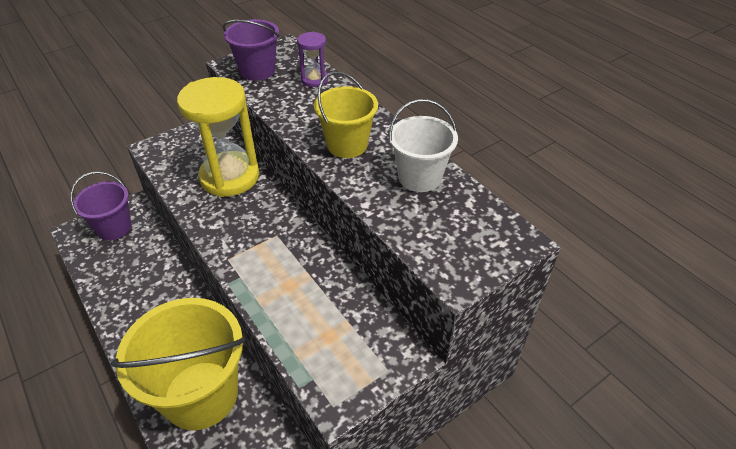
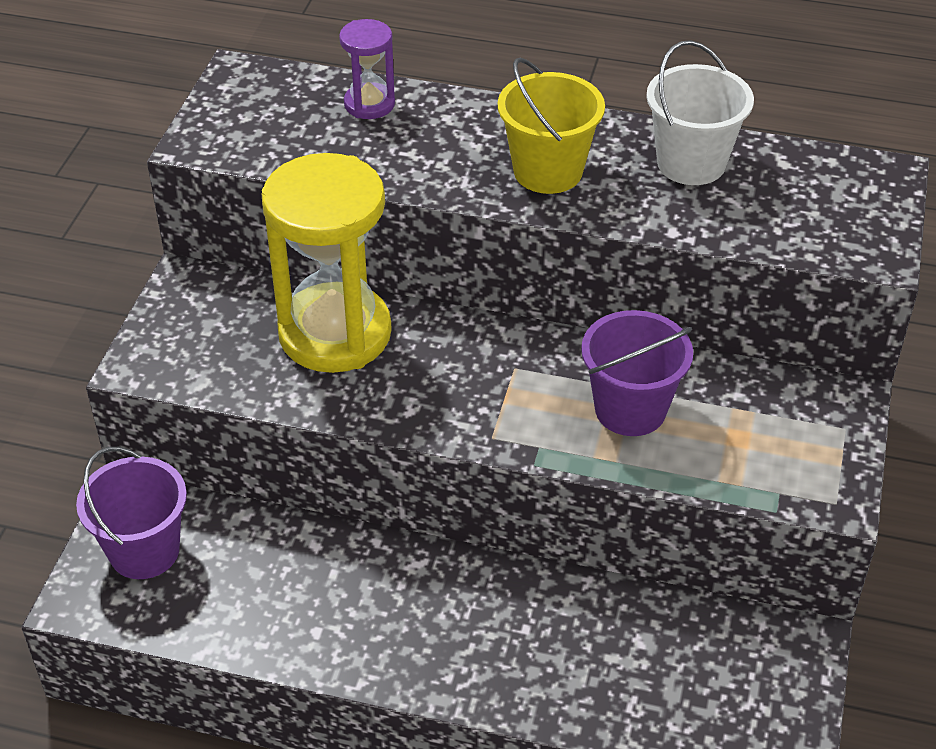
camera: 40 degrees left, 0 degrees up
yellow bucket [111,298,246,430] -> none
purple bucket [223,19,279,81] -> purple bucket moved to [581,310,693,436]

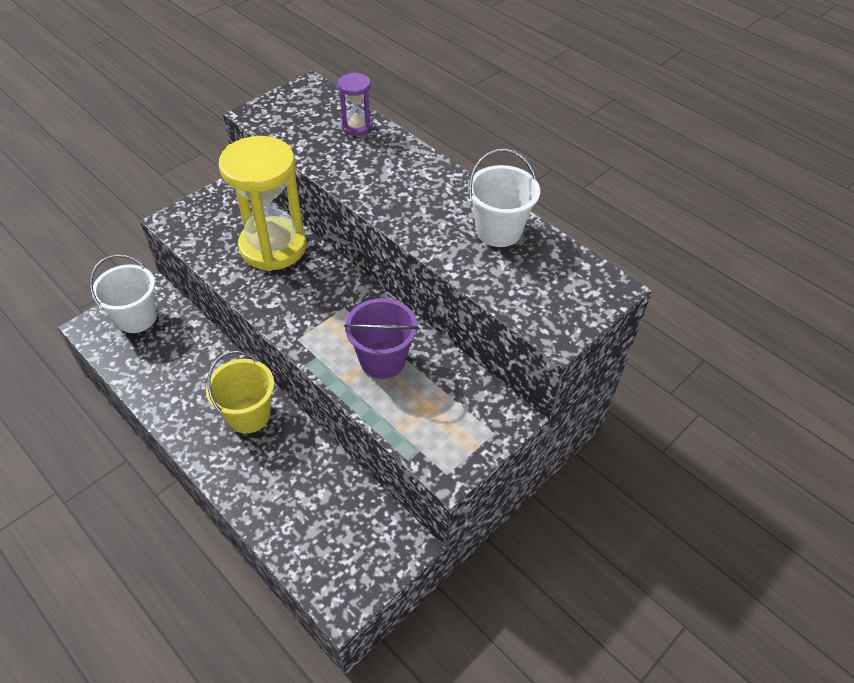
camera: 30 degrees right, 5 degrees up
purple bucket [76,447,187,579] -> white bucket [90,255,157,333]
yellow bucket [498,57,605,194] -> yellow bucket moved to [206,351,274,433]

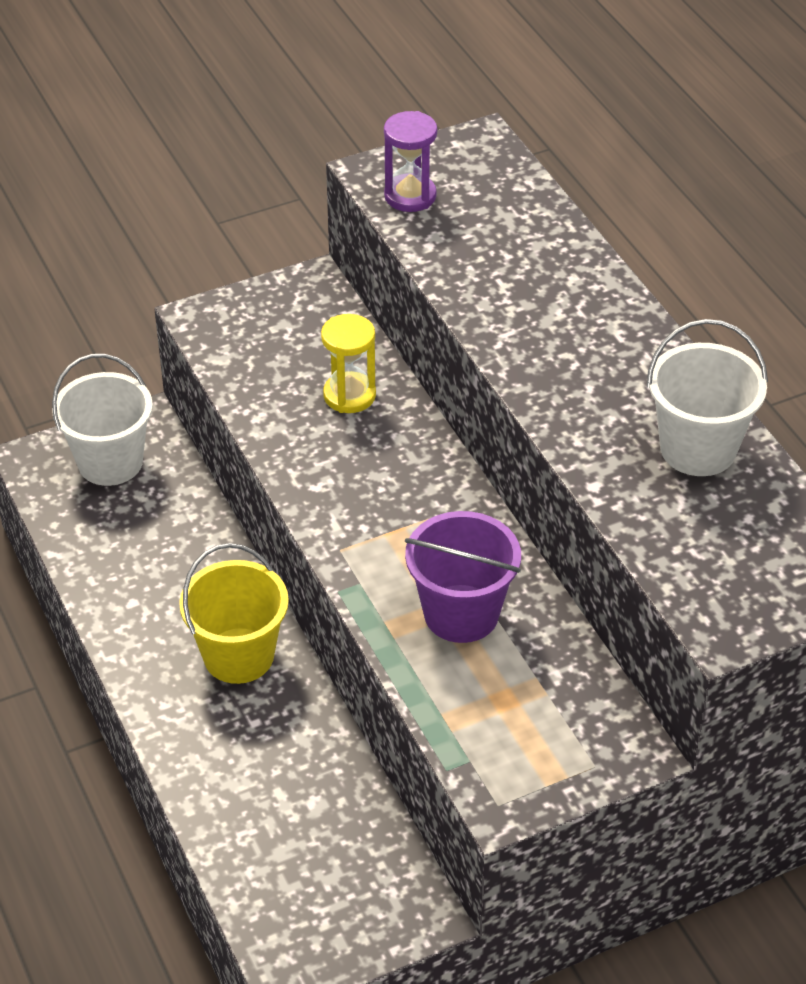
camera: 20 degrees right, 5 degrees down
yellow hourglass [219,136,307,271] -> yellow hourglass [321,314,376,413], size x0.47
purple hourglass [338,72,373,136] -> purple hourglass moved to [384,111,437,212]

